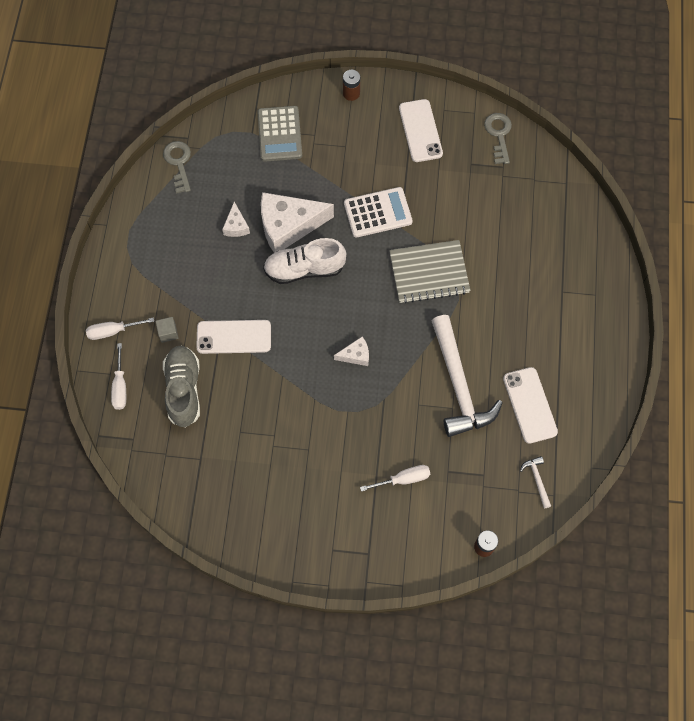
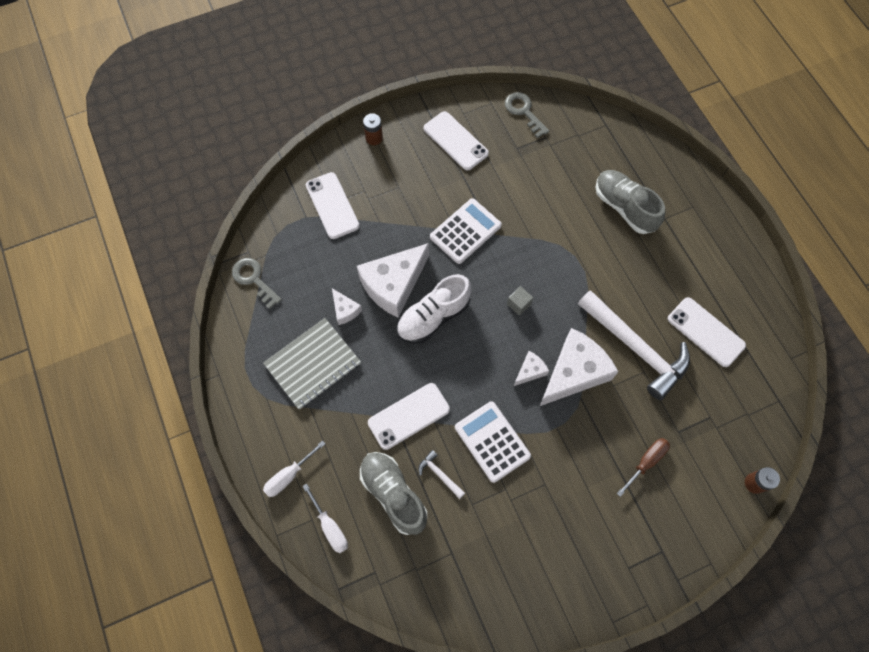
camera: 30 degrees left, 0 degrees up
grey cube [155,317,179,343] -> grey cube moved to [507,286,533,316]
grey calculator [257,106,302,162] -> white phone [306,172,360,239]
white screwdriver [360,465,430,492] -> brown screwdriver [617,438,670,497]
grey notebook [389,240,471,303] -> grey notebook moved to [263,318,361,409]
white hammer [520,456,551,509] -> white hammer moved to [419,450,465,499]
none -> white calculator [455,401,531,483]
none -> white cheese [540,328,618,406]
none -> grey shoe [595,170,665,234]

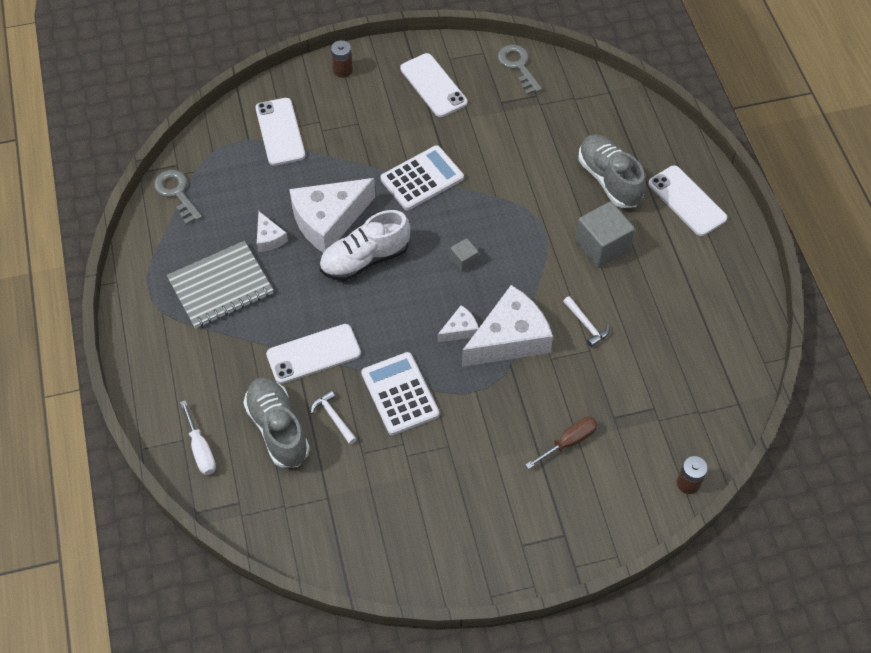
camera: 10 degrees right, 10 degrees down
white screwdriver [263,440,325,497] -> none
white hammer [578,290,690,400] -> white hammer [563,296,610,347], size x0.41
white phone [668,297,746,367] -> white phone moved to [648,165,727,236]
none -> grey cube [575,201,635,268]

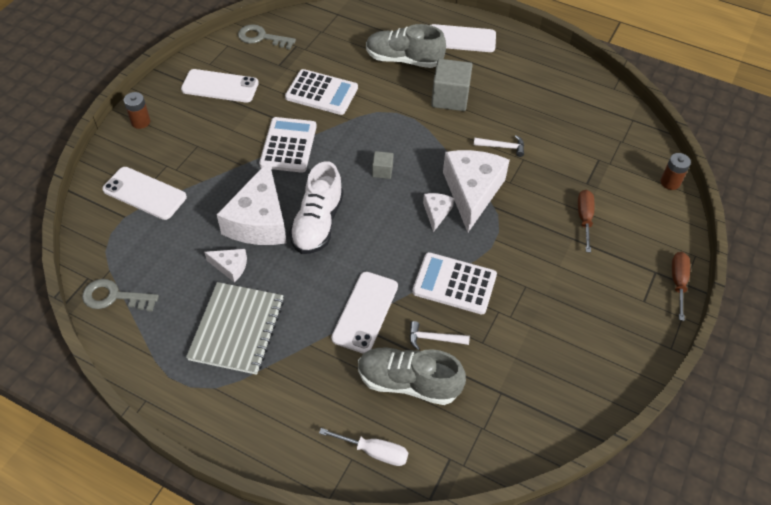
camera: 50 degrees left, 5 degrees down
none -> white calculator [285,69,358,115]
none -> brown screwdriver [672,252,690,321]

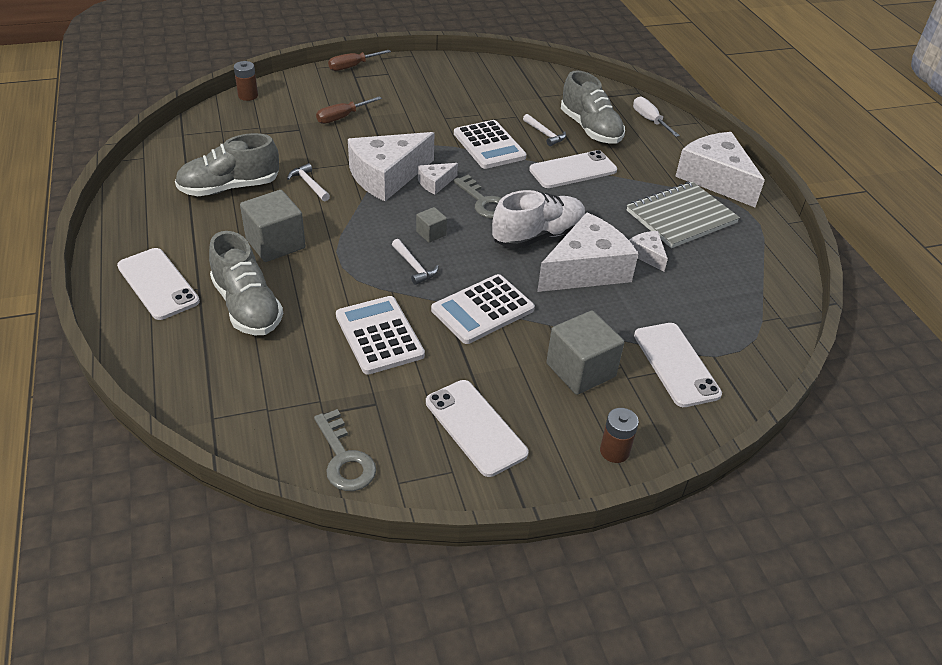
camera: 135 degrees left, 10 degrees down
grey key [82,279,159,312] -> grey key moved to [453,175,501,219]
none -> grey shoe [175,133,279,196]
none -> white hammer [392,239,439,285]
none -> grey cube [546,310,624,395]
none -> white cheese [675,132,765,207]

